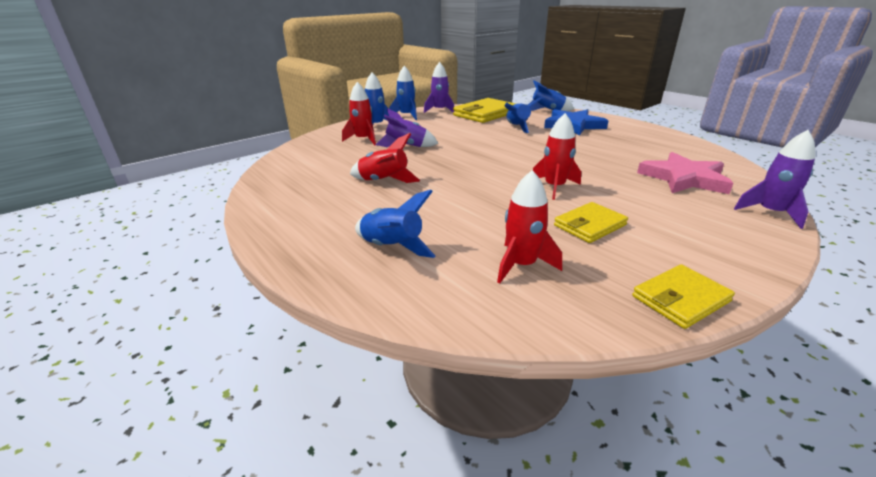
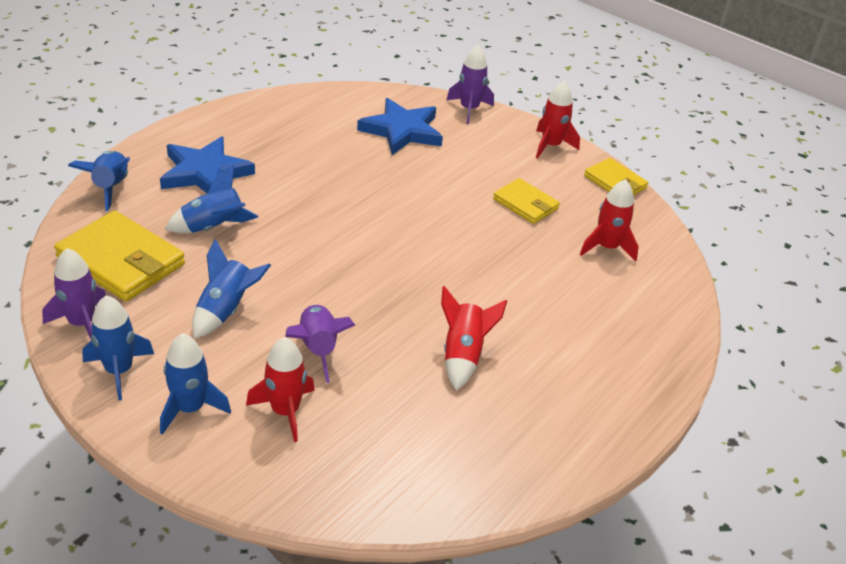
camera: 105 degrees left, 10 degrees up
blue rocket [355,190,435,258] -> blue rocket moved to [192,239,271,338]
red rocket [533,113,581,200] -> red rocket moved to [536,81,580,158]
pink star [637,152,734,194] -> blue star [357,98,443,155]

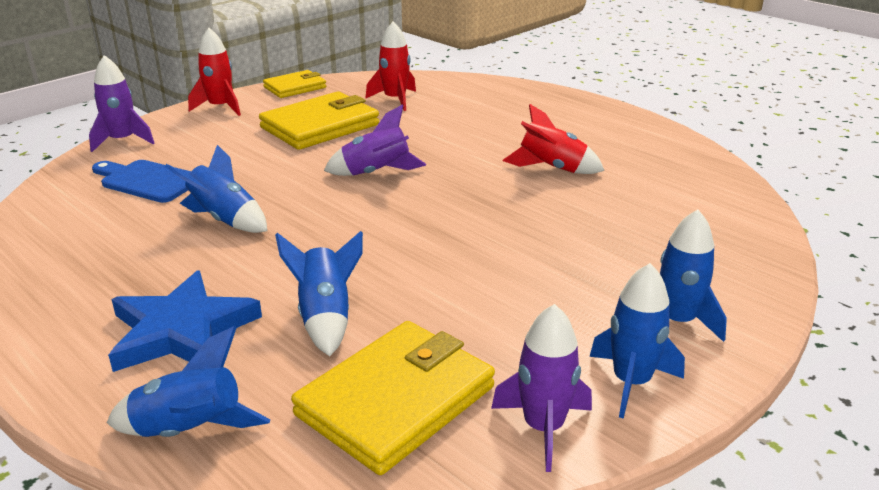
camera: 80 degrees left, 10 degrees down
blue rocket [192,239,271,338] -> blue rocket moved to [165,145,267,233]
red rocket [246,337,315,442] -> none
purple rocket [285,305,355,383] -> purple rocket moved to [324,104,426,176]
blue star [357,98,443,155] -> blue cutting board [92,160,191,203]
yellow wallet [493,178,560,224] -> yellow wallet [259,92,379,150], size x1.69

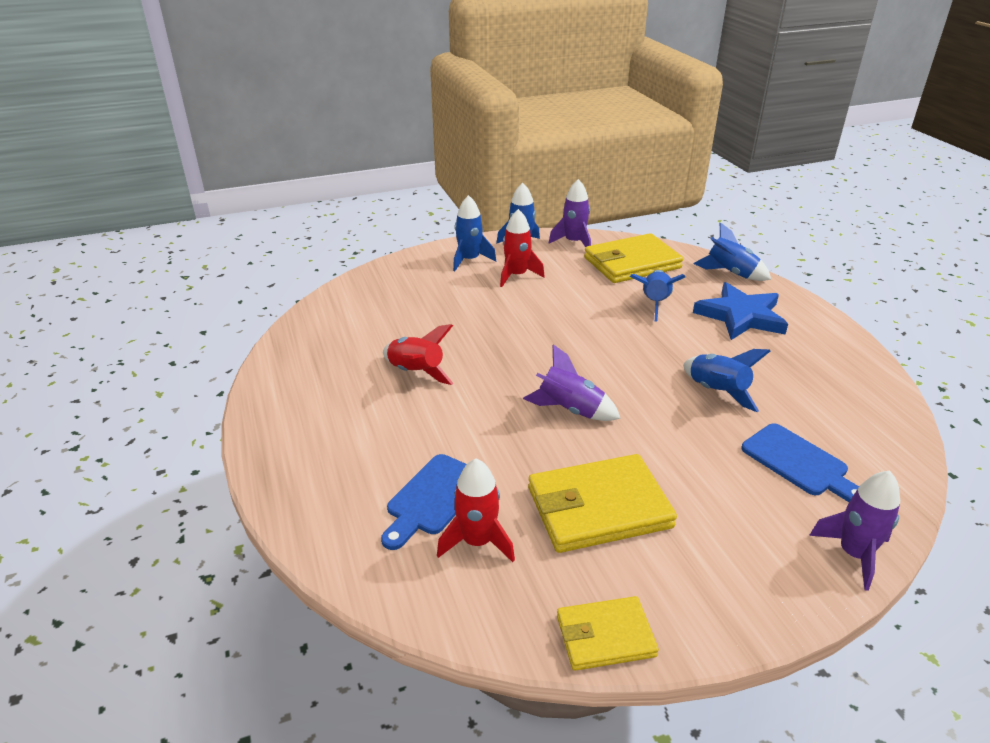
camera: 155 degrees left, 5 degrees up
red rocket [188,28,241,116] -> red rocket moved to [500,209,545,287]
none -> blue cutting board [381,454,467,550]

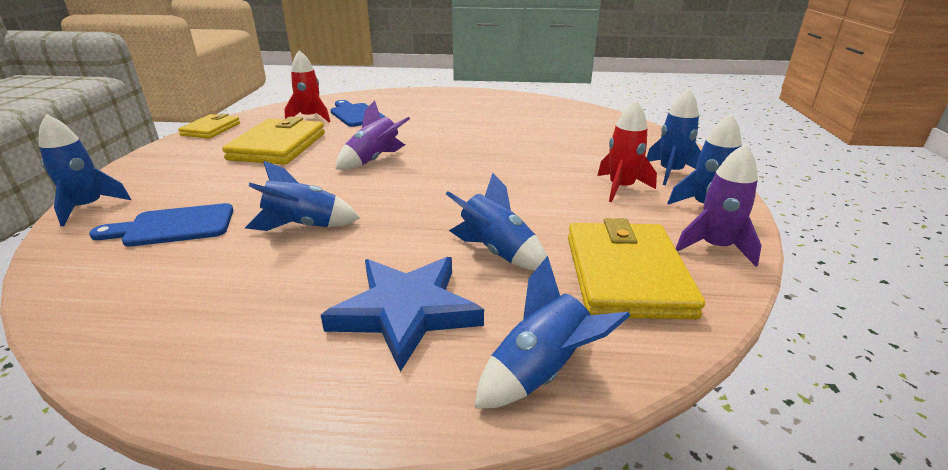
camera: 115 degrees right, 5 degrees down
red rocket [383,324,454,385] -> none
purple rocket [809,470,900,591] -> blue rocket [39,114,131,226]

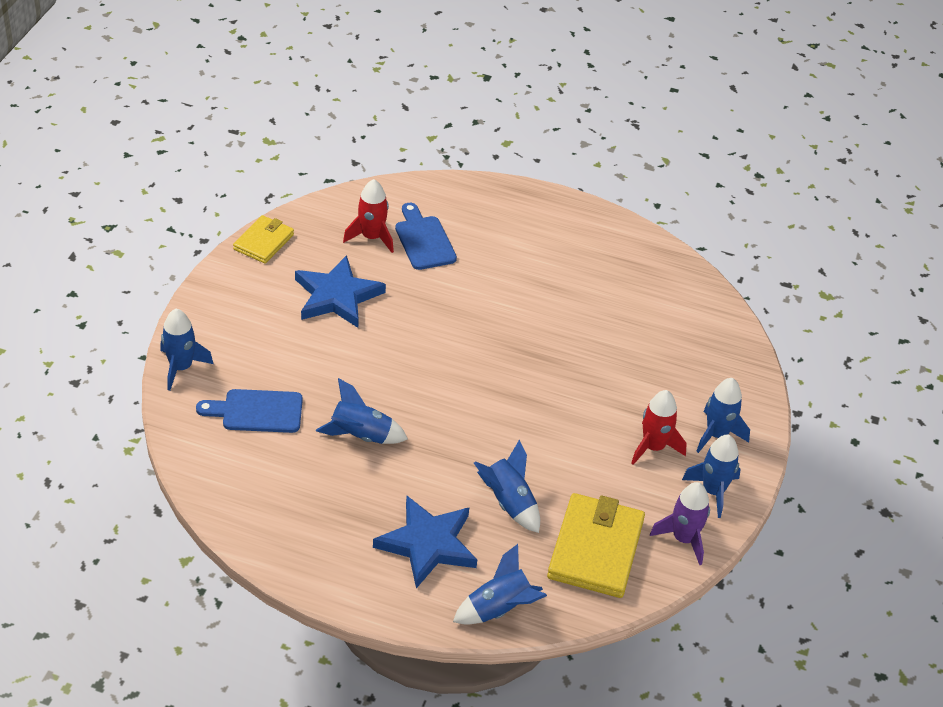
camera: 10 degrees right, 15 degrees up
yellow wallet [222,117,325,165] -> blue star [295,255,386,328]
purple rocket [335,101,410,170] -> none

